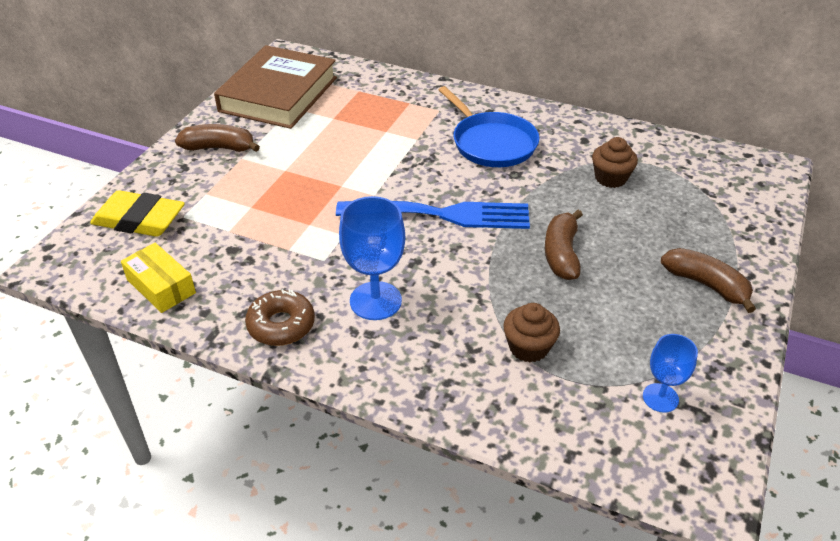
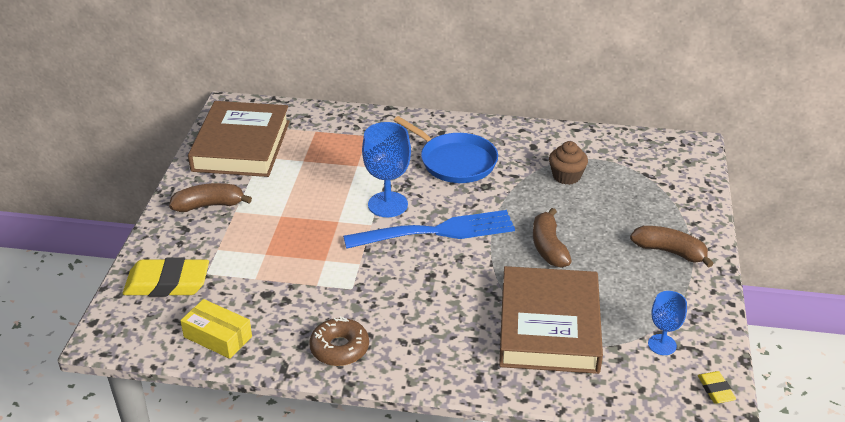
camera: 15 degrees left, 5 degrees down
blue goblet [339,196,405,320] -> blue goblet moved to [362,122,411,217]
brown cupcake [503,303,560,362] -> brown book [499,266,603,374]
none -> yellow eraser [698,371,736,404]

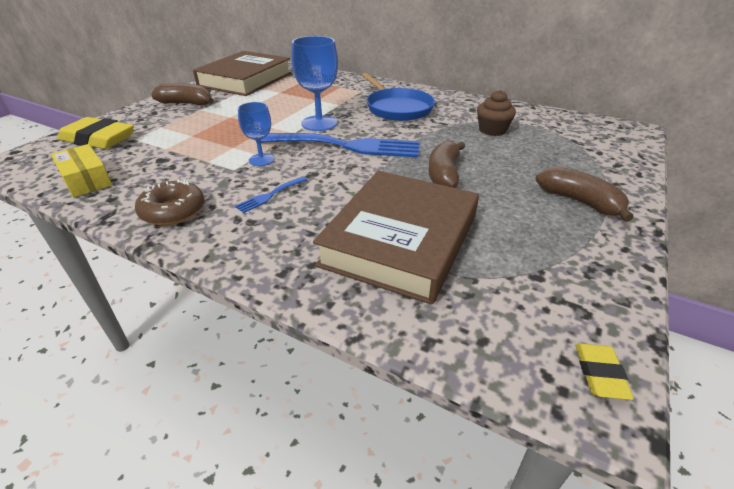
camera: 20 degrees right, 0 degrees up
blue goblet [648,291,687,355] -> blue goblet moved to [238,102,274,166]
none -> blue fork [235,176,307,213]

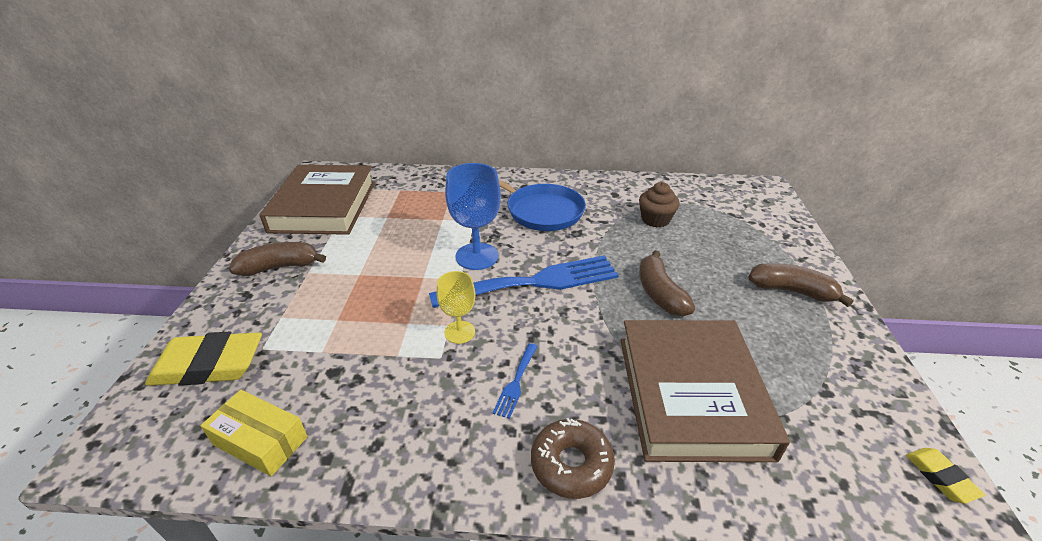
camera: 25 degrees left, 0 degrees up
brown donut [135,179,205,226] -> brown donut moved to [531,418,615,499]
blue goblet [238,102,274,166] -> yellow goblet [436,271,475,344]

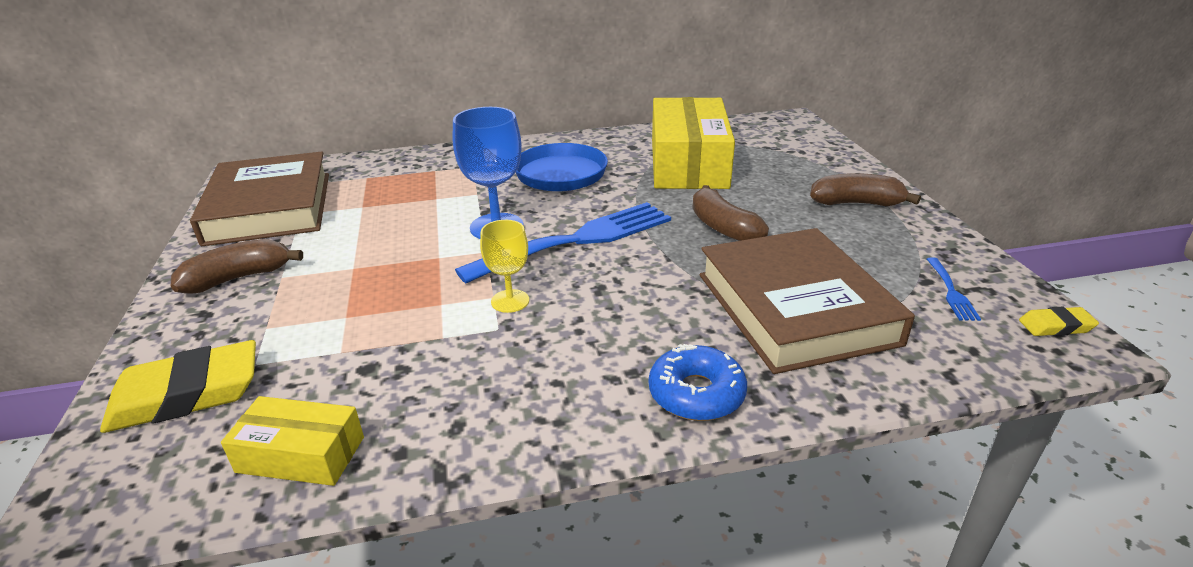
camera: 15 degrees left, 5 degrees down
blue fork [493,343,538,419] -> blue fork moved to [927,257,981,321]
brown donut [531,418,615,499] -> blue donut [649,344,747,421]
brown cupcake [639,182,680,228] -> yellow box [652,97,735,189]
yellow eraser [906,448,985,503] -> yellow eraser turned 60 degrees counterclockwise [1019,307,1099,336]

